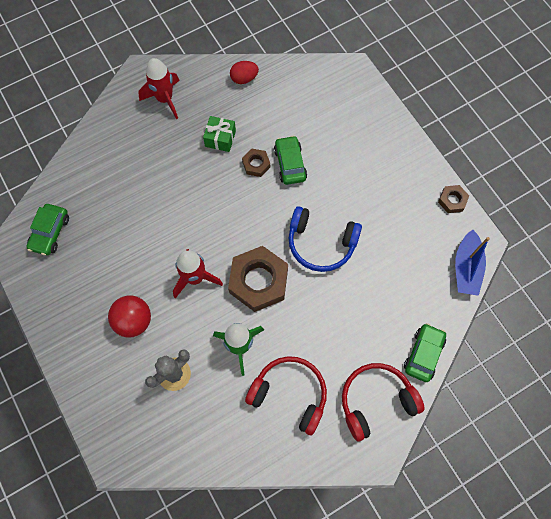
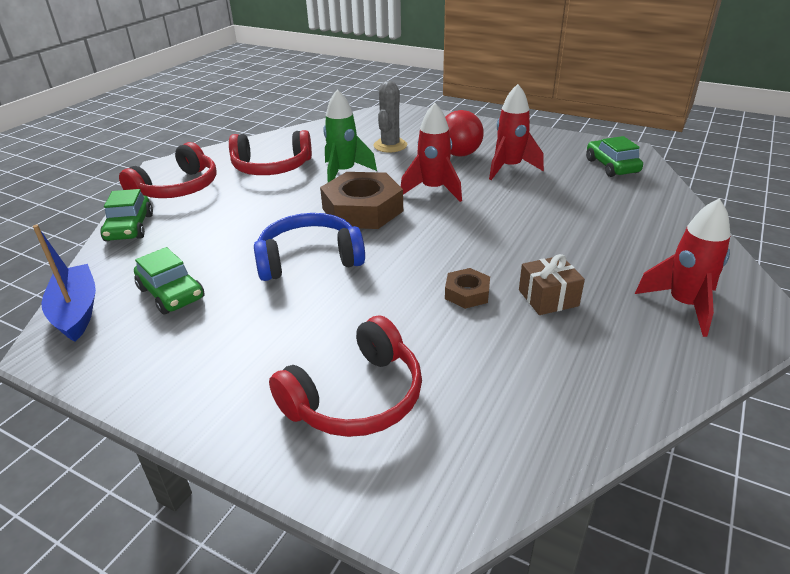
camera: 150 degrees right, 35 degrees down
green gift [203,116,236,152] -> brown gift [519,254,585,315]
red egg [230,61,259,84] -> none
green car [274,135,307,185] -> green car moved to [134,247,205,314]
brown nut [438,185,469,213] -> none
none -> red headphones [269,315,422,437]
none -> red rocket [489,84,544,180]

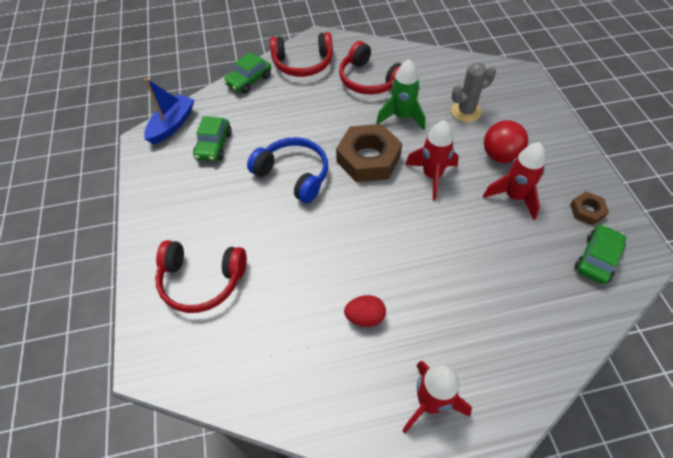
camera: 50 degrees right, 20 degrees up
brown nut [445,268,490,309] -> brown nut moved to [570,192,609,225]
brown gift [519,254,585,315] -> red egg [344,295,386,327]

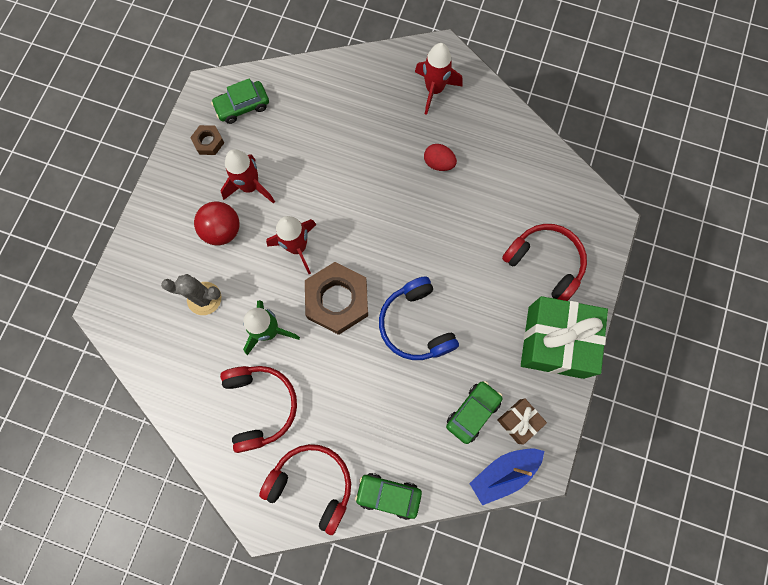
camera: 150 degrees left, 20 degrees up
green car [224,52,271,94] -> green car turned 150 degrees counterclockwise [355,473,422,520]
none -> brown gift [497,398,547,445]
none -> green gift [521,296,608,379]

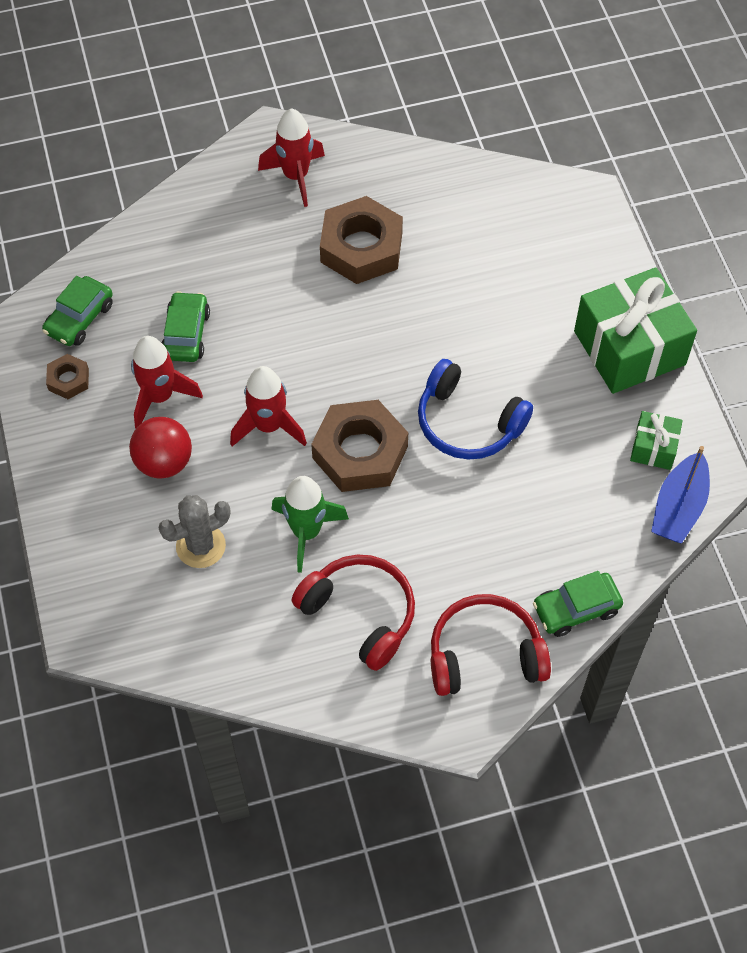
camera: 35 degrees left, 15 degrees down
red egg [424,144,457,171] -> brown nut [320,196,403,284]
green car [446,381,503,444] -> green car moved to [162,291,210,362]
brown gift [497,398,547,445] -> green gift [630,411,683,470]
red headphones [502,224,587,301] -> none

